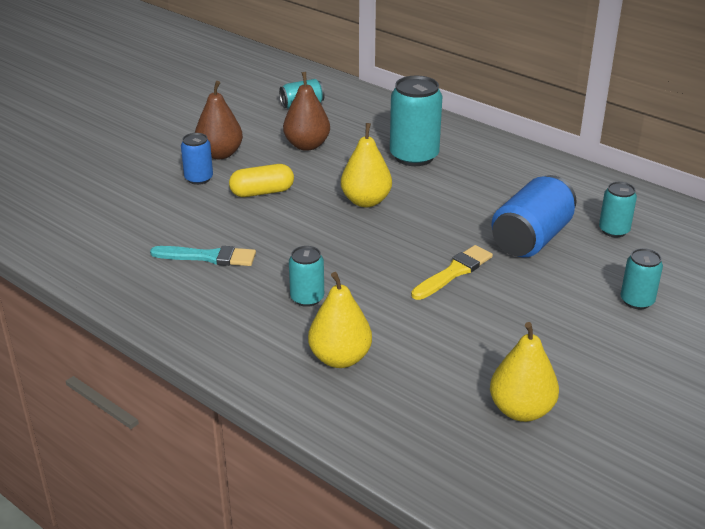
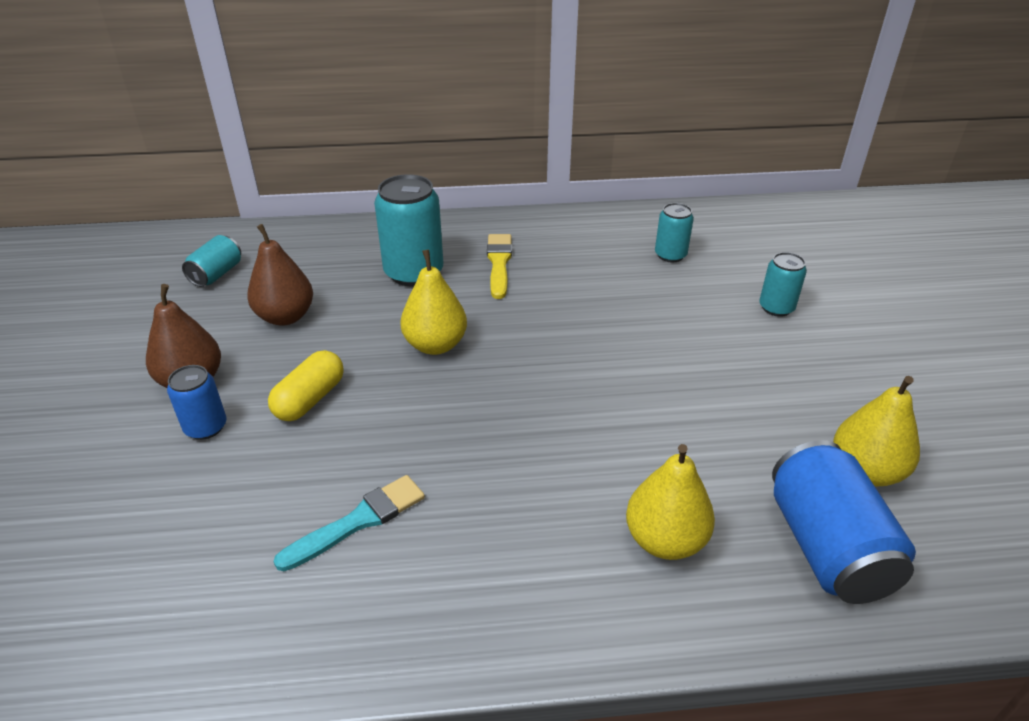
camera: 45 degrees left, 5 degrees up
turquoise can [289,246,324,307] -> none
yellow brush [411,245,493,300] -> yellow brush moved to [487,234,512,299]
blue can [492,175,577,257] -> blue can moved to [772,440,916,604]

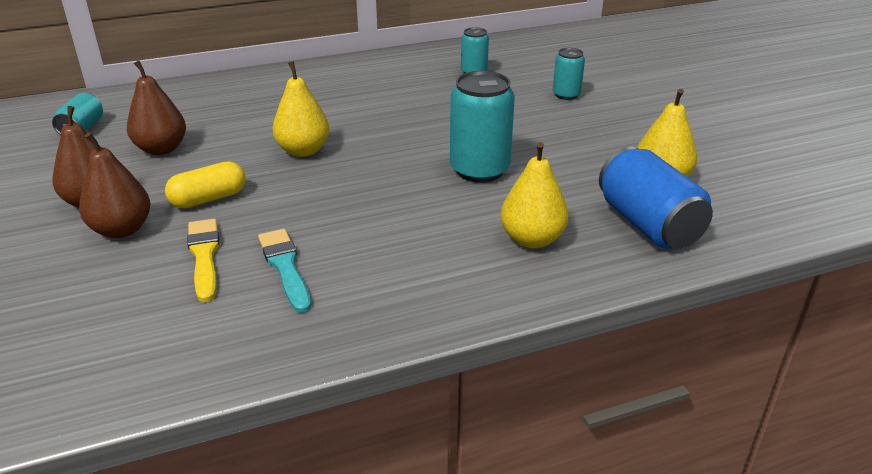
camera: 15 degrees left, 5 degrees down
blue can [167,365,226,440] -> brown pear [79,132,151,238]
yellow capsule [268,350,344,421] -> yellow capsule turned 45 degrees clockwise [165,161,246,208]
turquoise brush [273,475,425,571] -> turquoise brush turned 60 degrees counterclockwise [258,229,311,313]
turquoise can [374,174,444,286] -> turquoise can moved to [450,71,515,183]
yellow brush [487,234,512,299] -> yellow brush moved to [187,219,220,302]

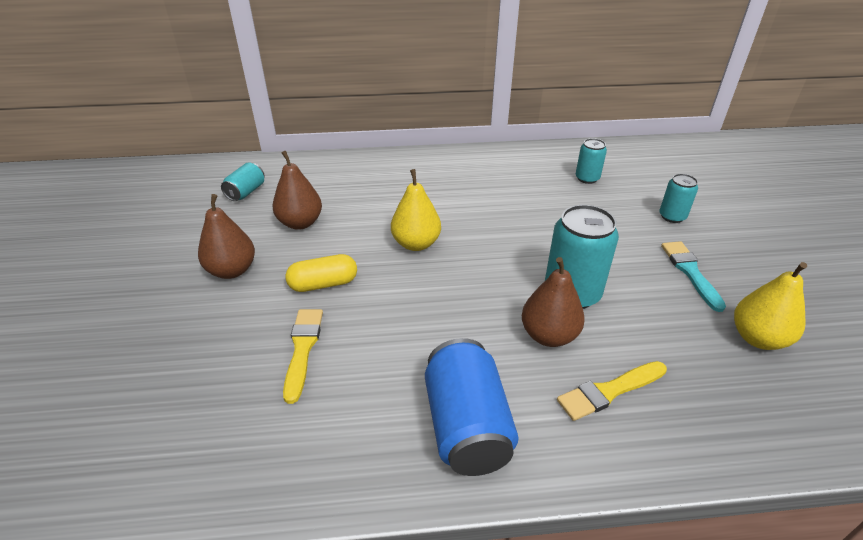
camera: 15 degrees right, 5 degrees up
brown pear [79,132,151,238] -> brown pear moved to [522,257,585,347]
turquoise brush [258,229,311,313] -> turquoise brush moved to [661,241,726,312]
yellow pear [500,142,569,248] -> yellow brush [557,361,667,421]
blue can [599,147,713,249] -> blue can moved to [425,338,519,476]

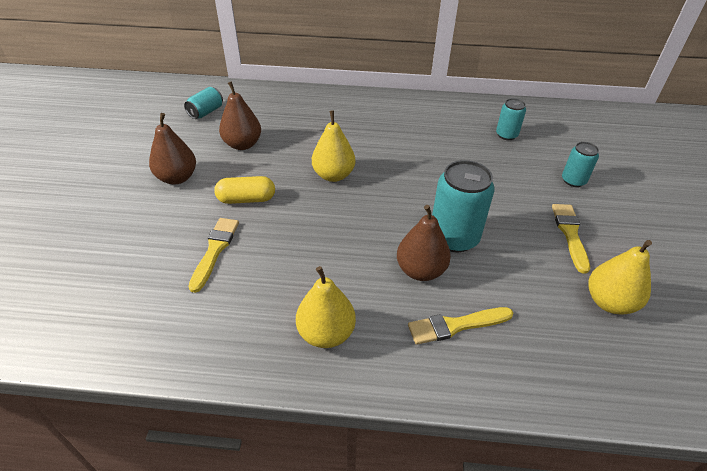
camera: 10 degrees right, 5 degrees up
blue can [425,338,519,476] -> yellow pear [296,266,356,348]
turquoise brush [661,241,726,312] -> yellow brush [552,204,590,274]

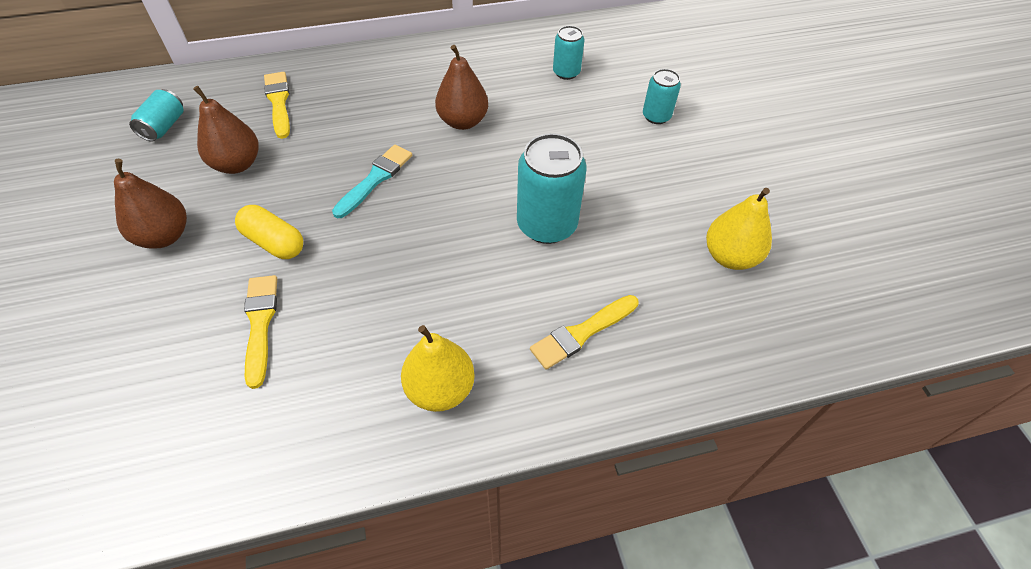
camera: 20 degrees left, 10 degrees up
yellow capsule [214,176,275,204] -> yellow capsule turned 60 degrees clockwise [235,205,303,259]
yellow pear [312,110,355,182] -> turquoise brush [332,145,412,218]
brown pear [397,205,451,281] -> brown pear moved to [435,45,488,130]
yellow brush [552,204,590,274] -> yellow brush moved to [264,72,290,139]

